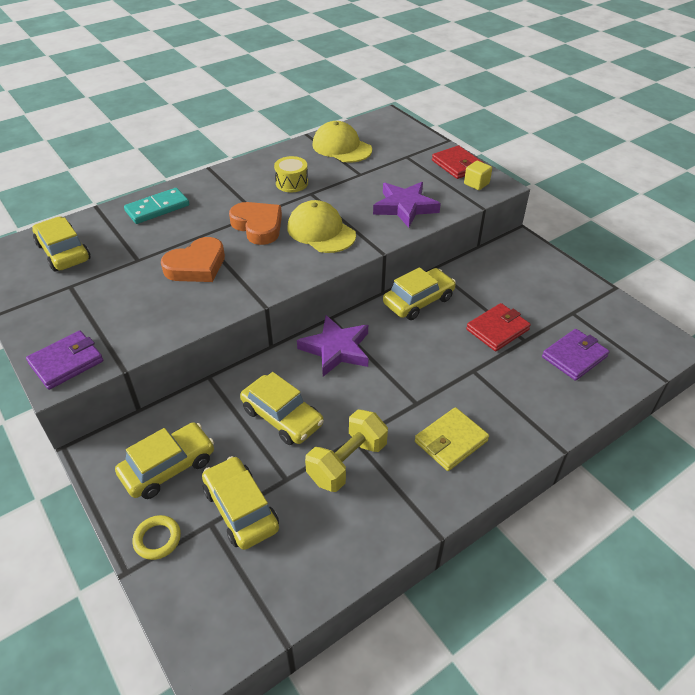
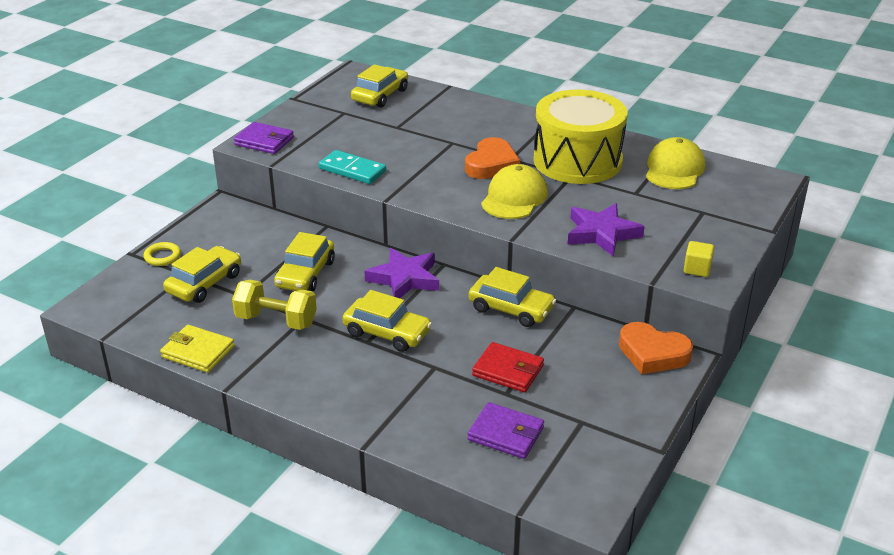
camera: 65 degrees right, 10 degrees down
yellow car [115,422,214,499] -> yellow car moved to [342,290,432,352]
turquoise domino [124,188,189,224] -> turquoise domino moved to [319,150,386,184]
orange heart [161,237,225,282] -> orange heart moved to [619,322,693,374]
yellow drum [274,156,308,192] -> yellow drum [533,89,627,184], size x2.45
yellow wallet [415,407,489,471] -> yellow wallet moved to [160,325,235,373]
red wallet [432,145,484,179] -> none

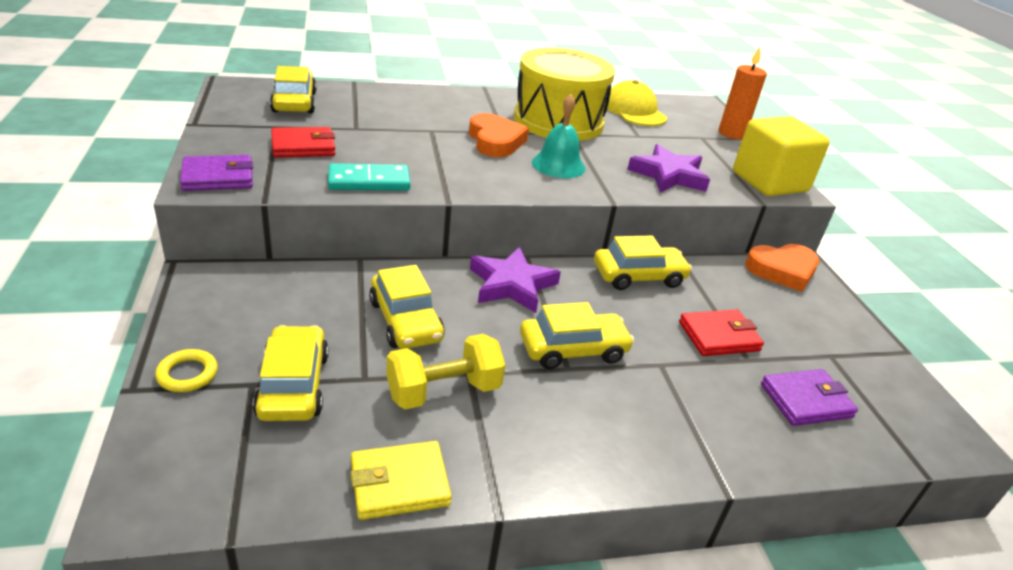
camera: 45 degrees left, 0 degrees up
yellow cap [481,164,548,219] -> turquoise bell [532,94,585,178]
yellow cube [684,241,714,277] -> yellow cube [733,116,830,196], size x2.39
none -> red wallet [271,127,335,158]
none -> orange candle [718,47,767,139]

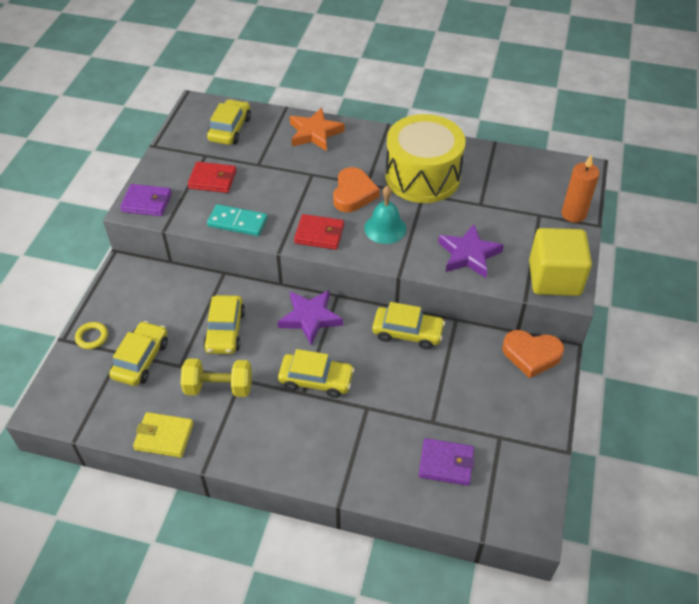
camera: 30 degrees right, 15 degrees up
yellow cap [605,80,667,126] -> none
red wallet [679,309,764,356] -> red wallet moved to [294,214,344,250]
none -> orange star [290,108,345,151]

